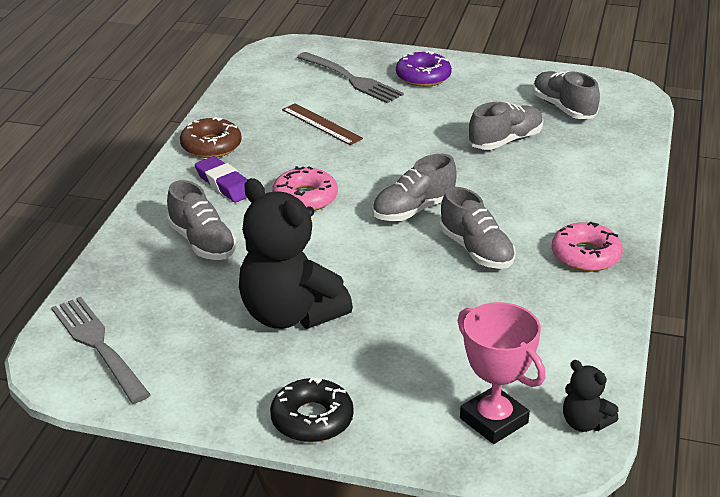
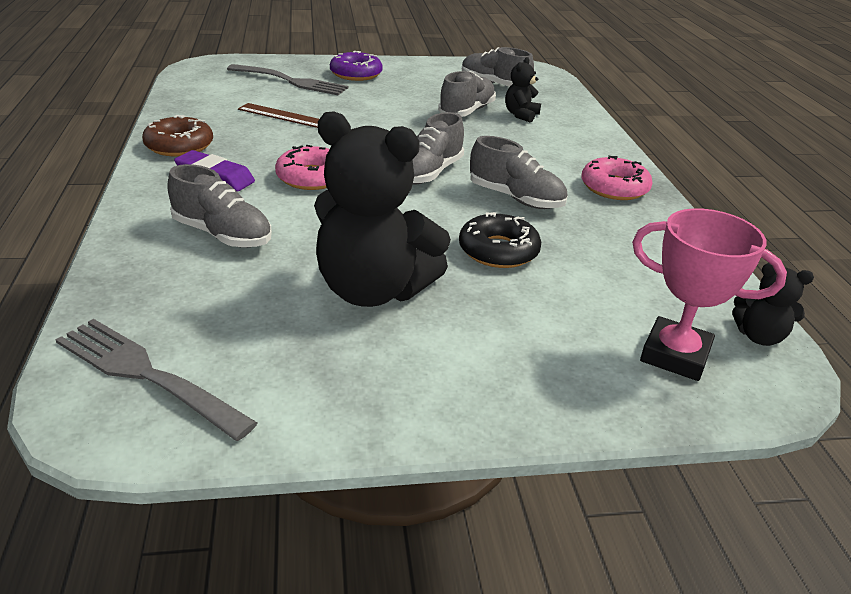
camera: 25 degrees left, 0 degrees up
black donut [270,377,354,443] -> black donut moved to [459,212,541,268]
none -> black teddy bear [505,57,541,122]

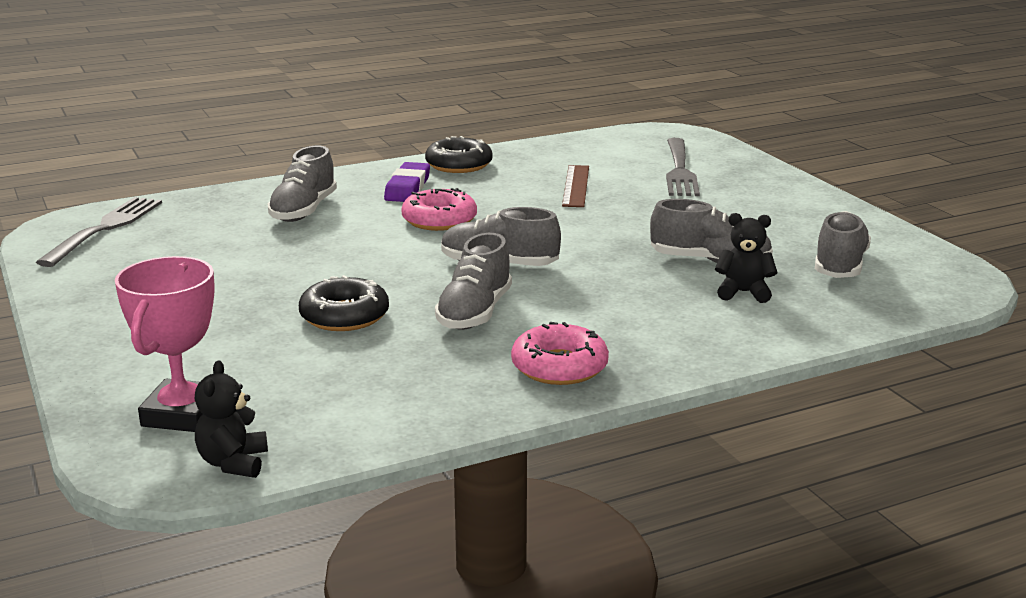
camera: 75 degrees right, 10 degrees down
brown donut [142,115,213,156] -> black donut [425,136,493,173]
black teddy bear [314,111,451,307] -> none
purple donut [330,51,383,81] -> none

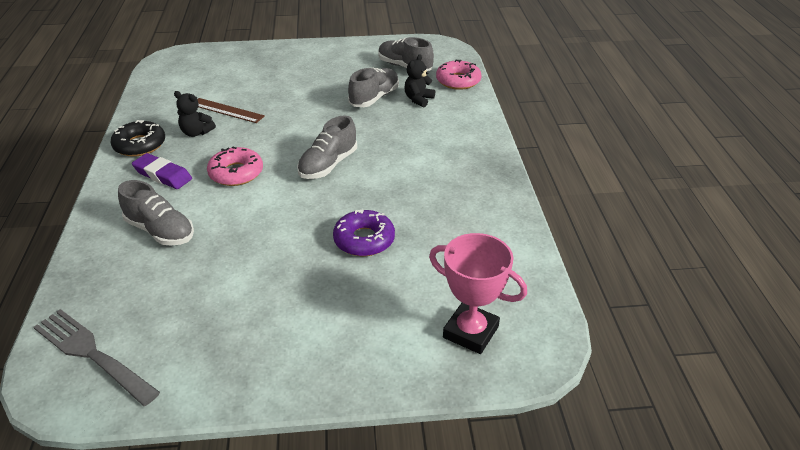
camera: 70 degrees left, 15 degrees up
black teddy bear [195,360,268,478] -> black teddy bear moved to [174,91,216,137]
black donut [299,275,389,331] -> purple donut [333,209,395,256]
grey shoe [435,233,512,330] -> none
pink donut [511,322,609,385] -> pink donut moved to [436,60,482,90]
grey fork [666,138,700,196] -> none

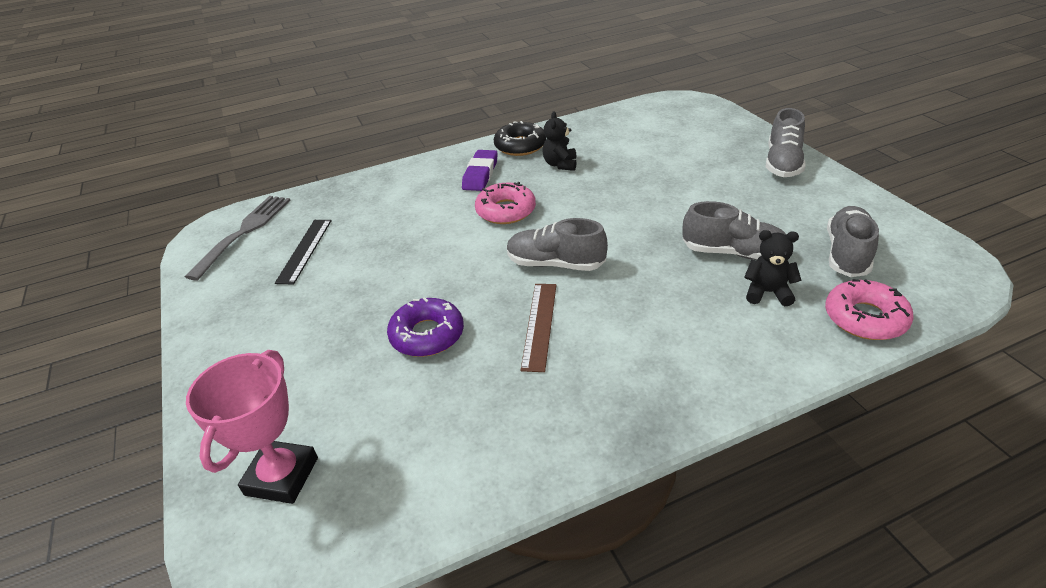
camera: 75 degrees right, 0 degrees up
grey shoe [118,180,194,246] -> grey shoe moved to [766,108,806,177]
brown ruler [197,98,265,123] -> brown ruler moved to [521,284,557,372]
none -> black ruler [275,220,332,284]

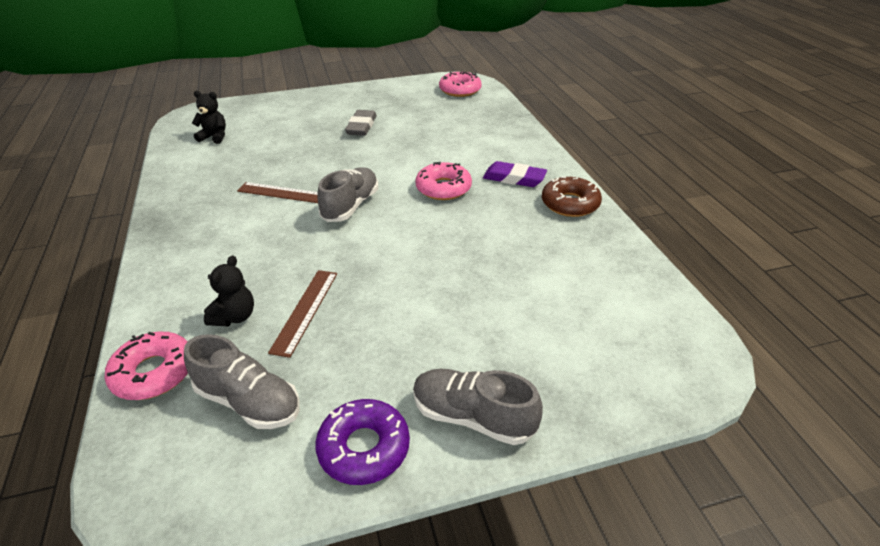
camera: 95 degrees right, 0 degrees up
grey fork [185,196,291,281] -> pink donut [439,71,482,97]
pink trophy [186,350,318,504] -> none
black ruler [275,220,332,284] -> none
purple donut [387,297,464,357] -> purple donut moved to [315,399,410,485]
black donut [494,121,546,156] -> brown donut [542,176,602,217]
black teddy bear [542,111,576,171] -> black teddy bear moved to [192,91,226,144]
grey shoe [683,201,786,260] -> brown ruler [268,270,337,358]
none -> grey eraser [345,110,377,136]

